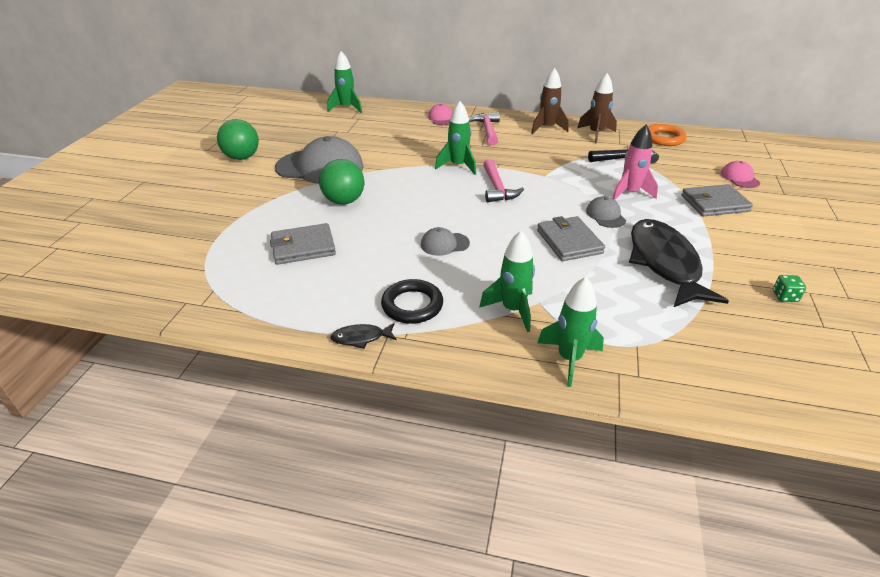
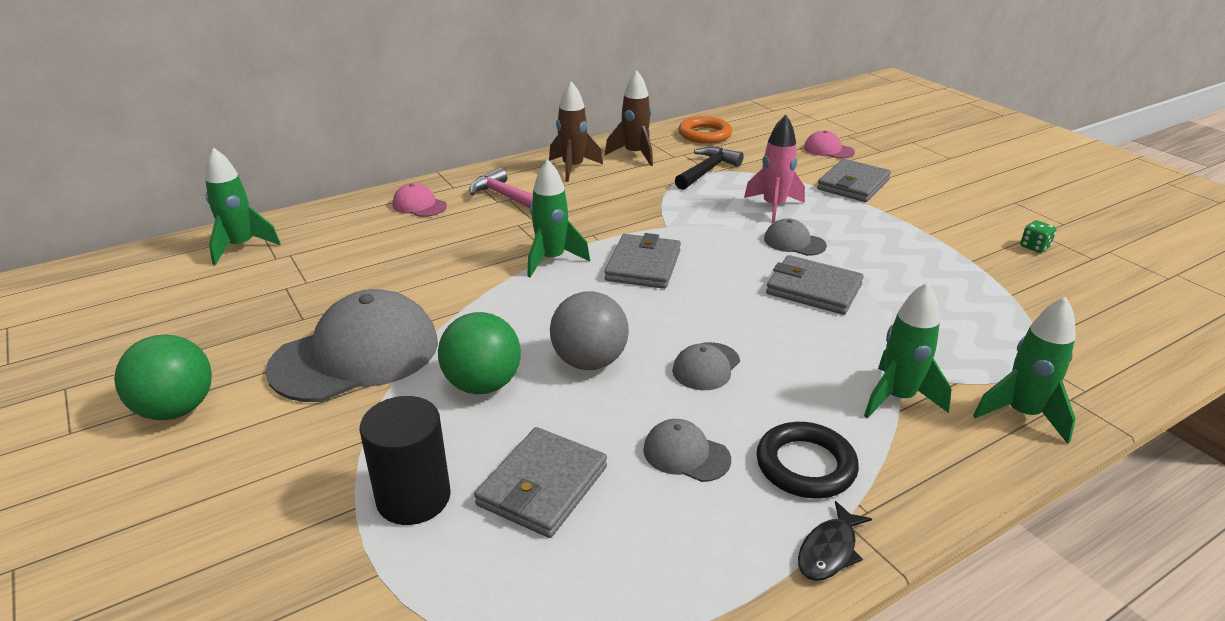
camera: 45 degrees left, 5 degrees down
pink hammer [483,159,524,202] -> grey wallet [605,233,681,289]
black fish [629,219,729,307] -> none
none -> black cylinder [360,396,451,525]
none -> grey ball [550,291,629,370]
none -> grey cap [643,419,731,482]

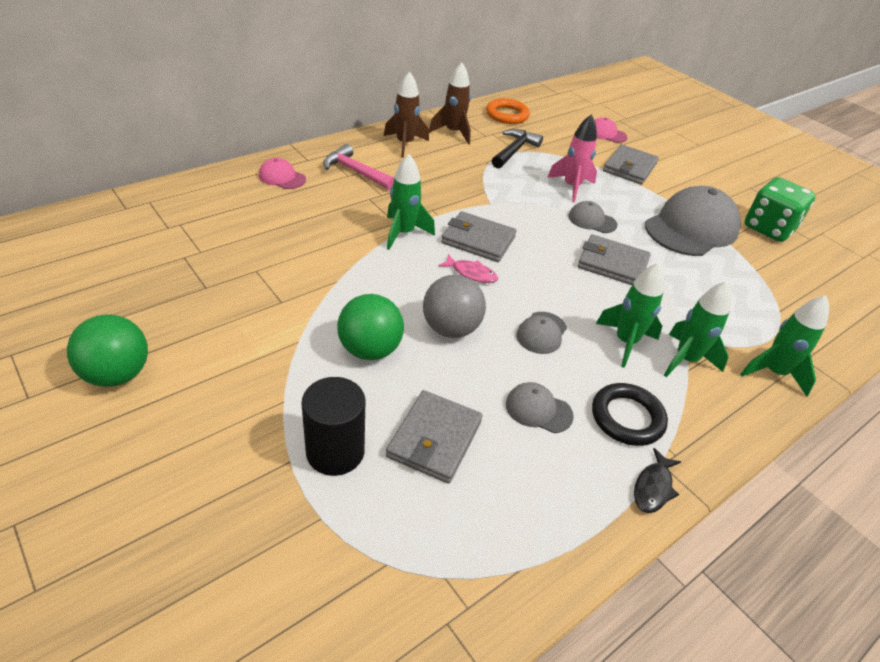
camera: 10 degrees left, 10 degrees up
green rocket [205,147,281,265] -> green rocket moved to [596,263,664,368]
grey cap [265,289,438,402] -> grey cap moved to [645,186,741,256]
grey wallet [605,233,681,289] -> grey wallet turned 75 degrees counterclockwise [441,211,516,262]
green dice [1020,220,1056,253] -> green dice [744,177,815,242], size x2.45
none -> pink fish [438,254,498,283]

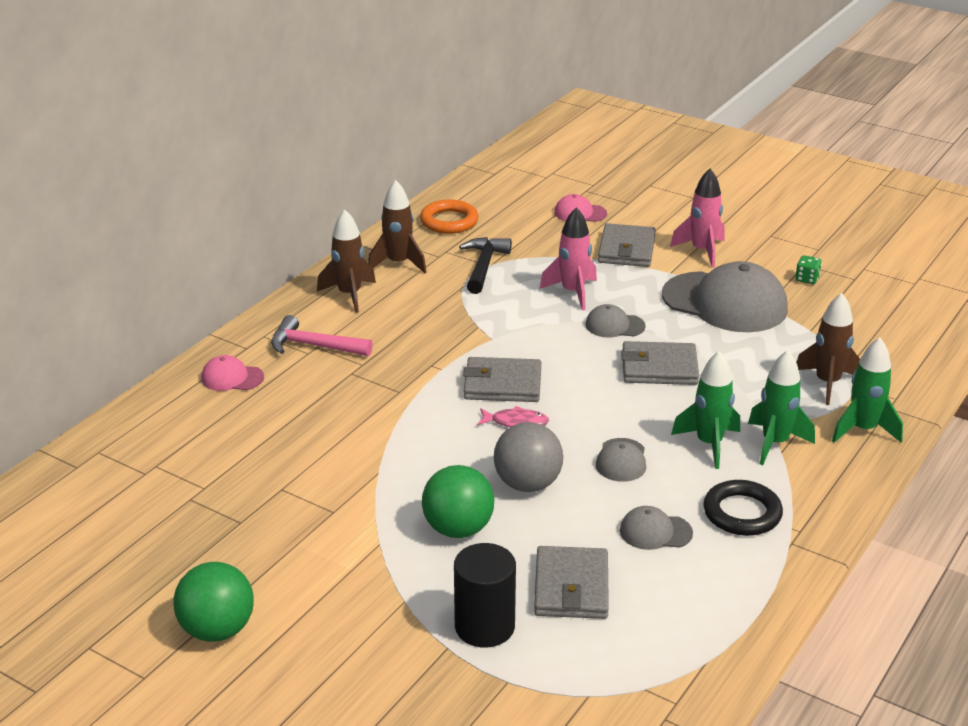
camera: 15 degrees left, 10 degrees down
green rocket [387,154,435,250] -> none
black fish [634,448,681,513] -> none
grey cap [645,186,741,256] -> grey cap turned 90 degrees clockwise [662,261,788,332]
green dice [744,177,815,242] -> green dice [795,255,822,284], size x0.41
none -> pink rocket [670,169,725,268]
none -> brown rocket [796,293,860,405]

